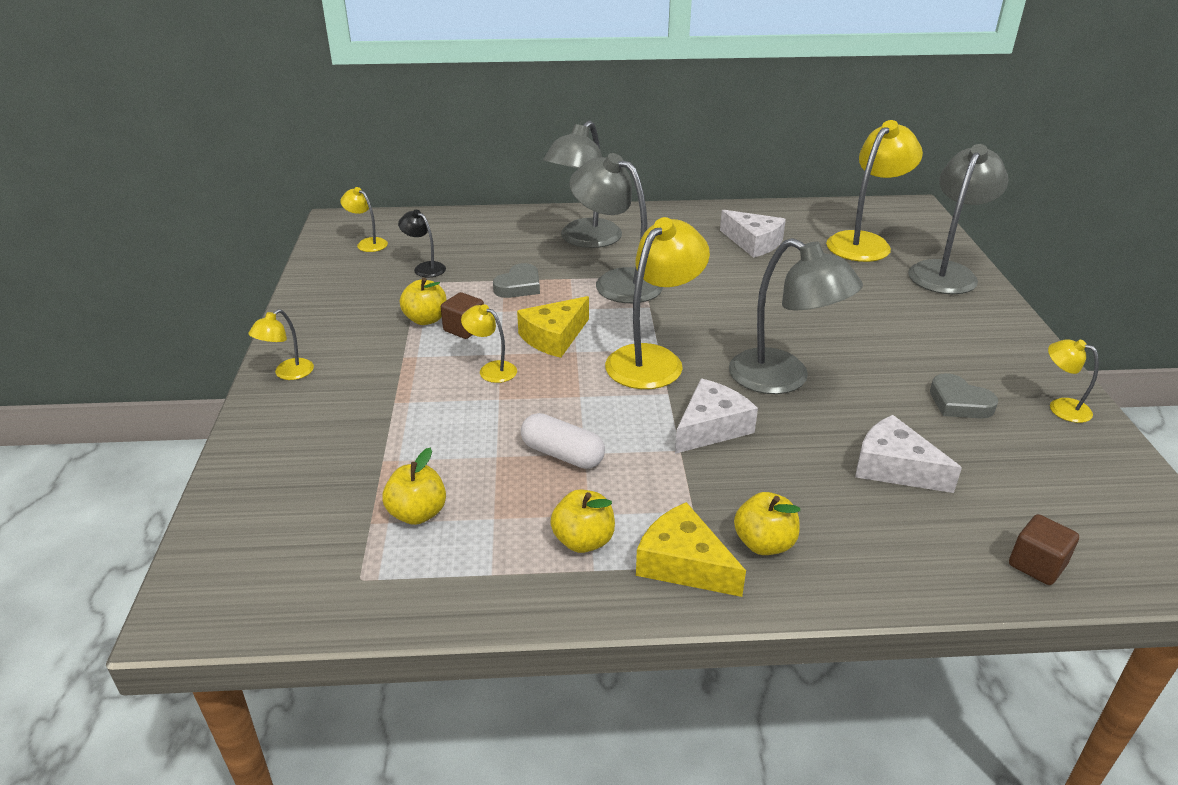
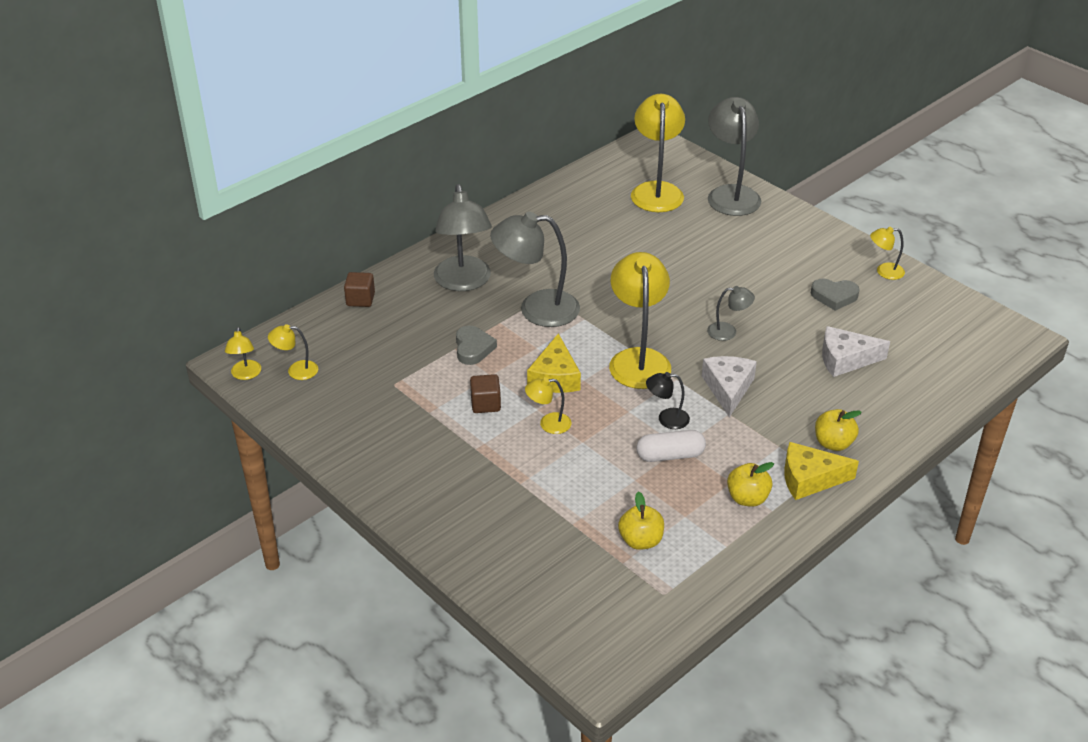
camera: 40 degrees left, 5 degrees up
yellow lamp [248,309,314,380] -> yellow lamp moved to [225,327,261,380]
black lamp [398,210,446,277] -> black lamp moved to [646,372,690,429]
yellow apple [400,278,447,325] -> none
white cheese [720,210,786,258] -> none
grey lamp [729,238,863,394] -> grey lamp [707,286,755,341], size x0.48
brown cube [1009,514,1079,585] -> brown cube moved to [344,272,375,307]

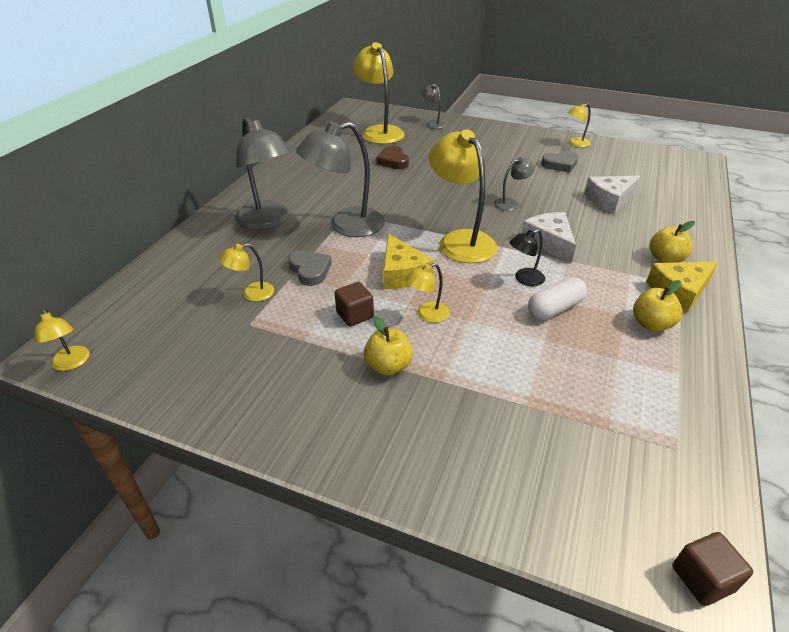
camera: 25 degrees left, 0 degrees up
yellow lamp [268,324,318,380] -> yellow lamp moved to [219,243,274,301]
brown cube [344,272,375,307] -> brown cube moved to [672,532,753,606]
yellow apple [618,491,664,550] -> yellow apple moved to [364,316,413,375]
grey lamp [708,97,761,216] -> grey lamp [422,84,446,129], size x0.48
none -> brown heart [376,146,409,169]

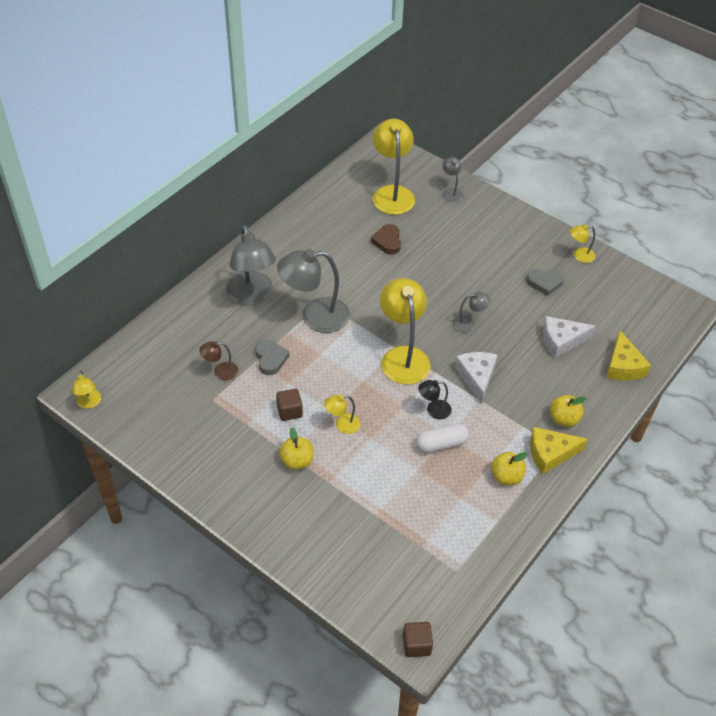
camera: 15 degrees right, 10 degrees up
yellow lamp [219,243,274,301] -> brown lamp [199,341,238,381]
yellow cheese [383,234,434,289] -> yellow cheese moved to [606,330,651,381]

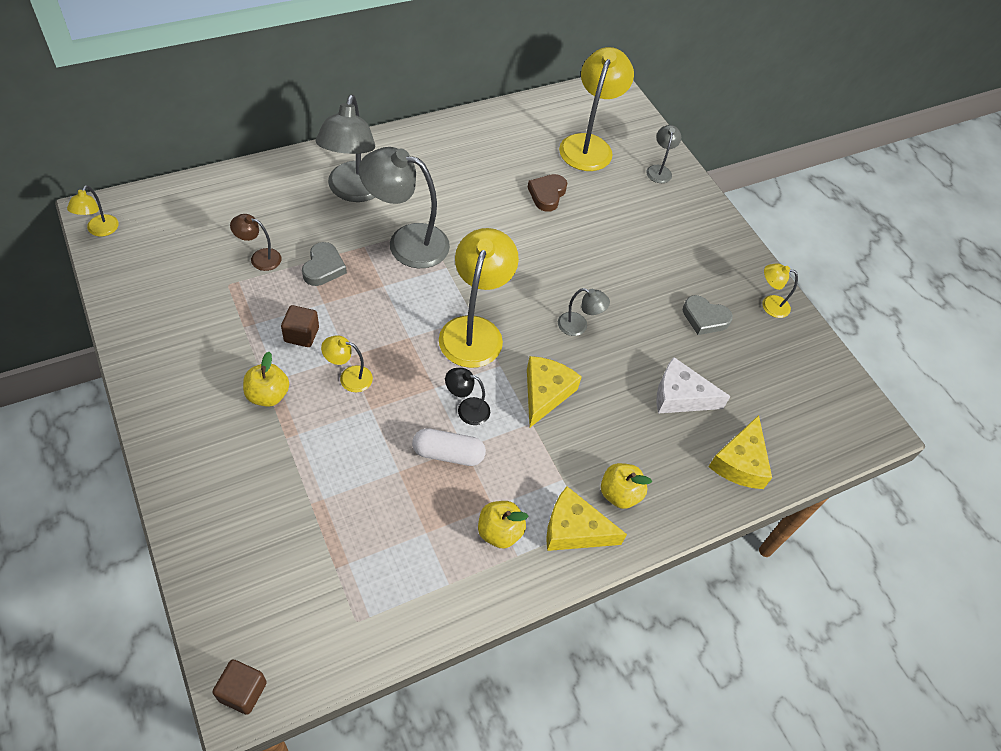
camera: 20 degrees right, 5 degrees up
white cheese [455,352,498,404] -> yellow cheese [527,356,582,427]

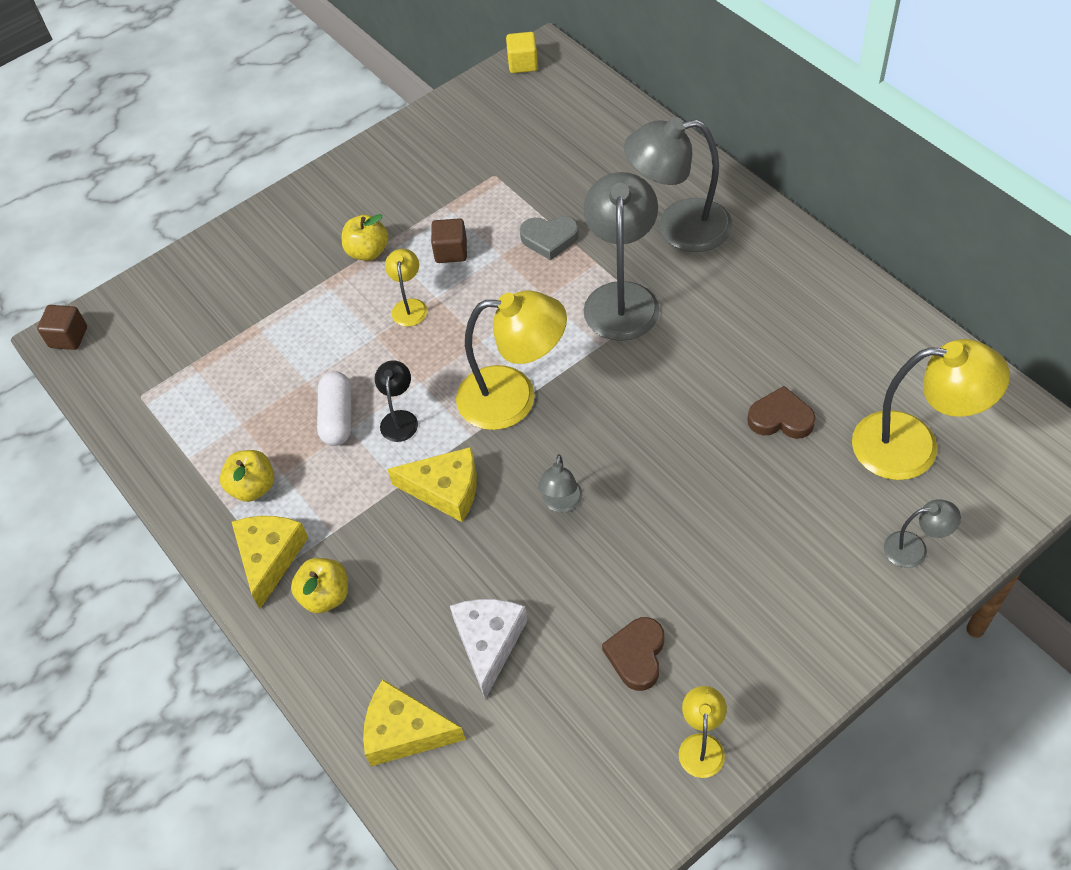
camera: 90 degrees right, 0 degrees up
yellow lamp [67,185,119,237] -> yellow cube [506,32,538,73]
brown lamp [230,214,281,271] -> none
grey heart [683,295,733,335] -> brown heart [602,617,664,691]

